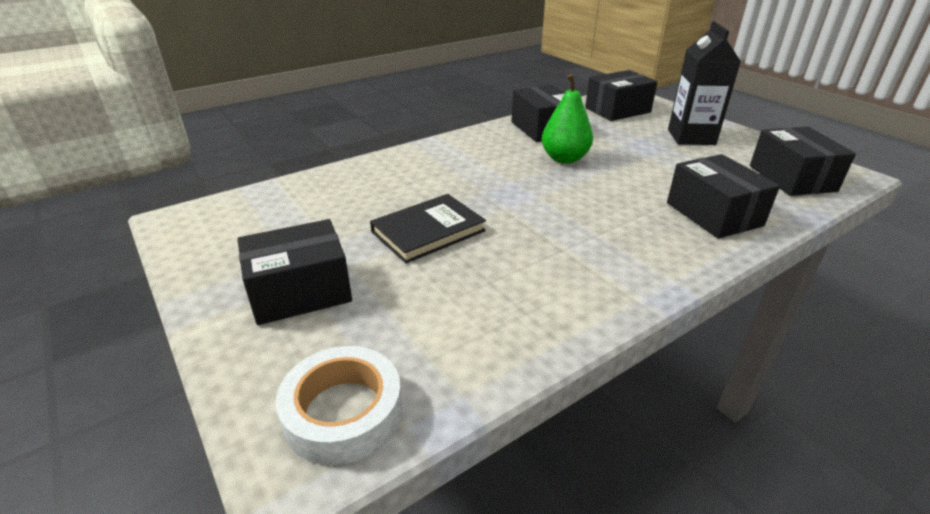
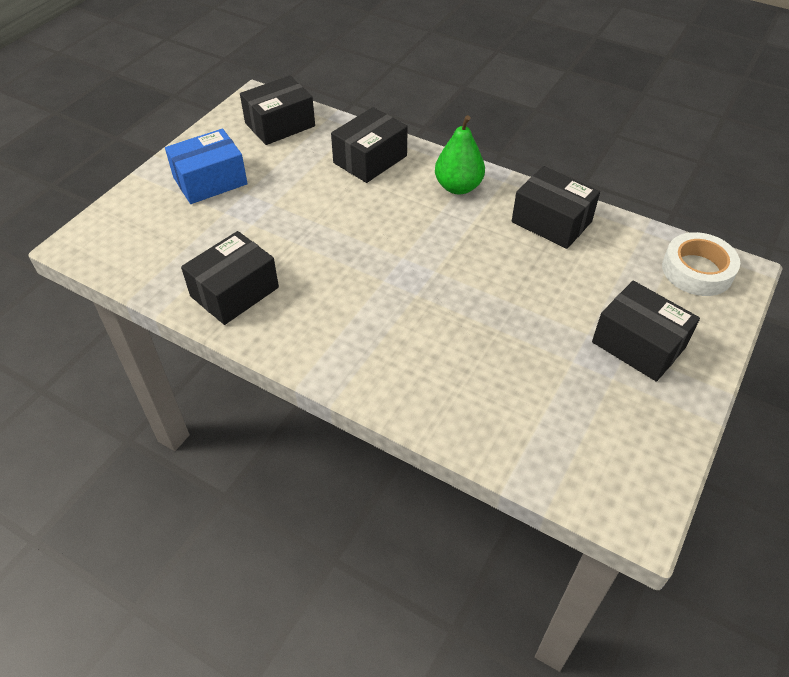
camera: 115 degrees left, 15 degrees up
black book [370,194,486,263] -> none
green pear [542,74,593,164] -> green pear moved to [435,115,485,195]
black box [585,70,658,121] -> black box moved to [512,166,600,249]
black carton [668,21,741,145] -> blue box [165,129,248,204]

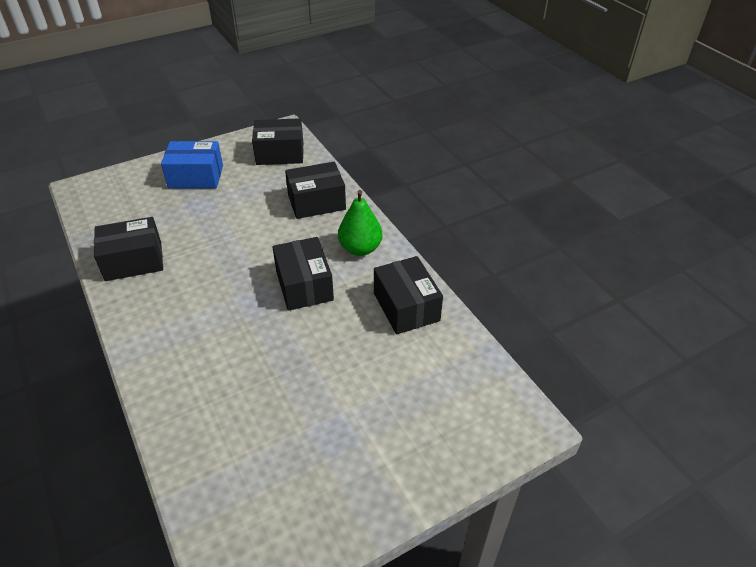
camera: 30 degrees right, 5 degrees down
black box [592,281,700,382] -> black box moved to [273,237,334,311]
white tape [662,232,740,296] -> none

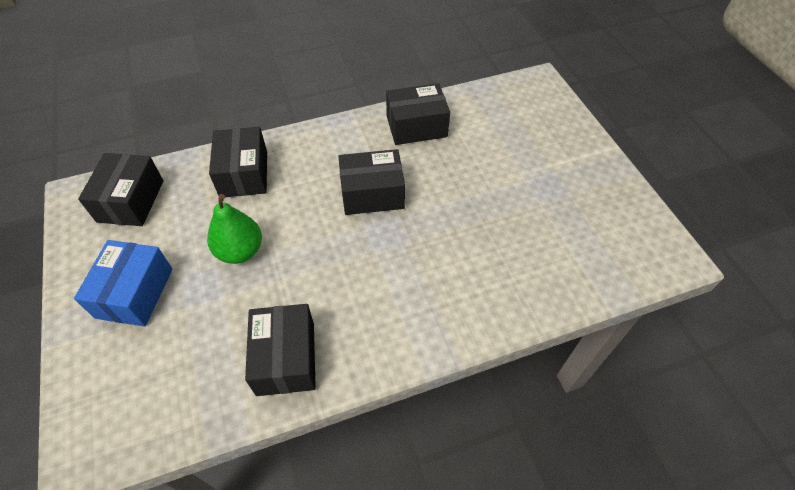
camera: 80 degrees left, 10 degrees up
green pear [338,190,382,256] -> green pear moved to [207,194,262,264]

